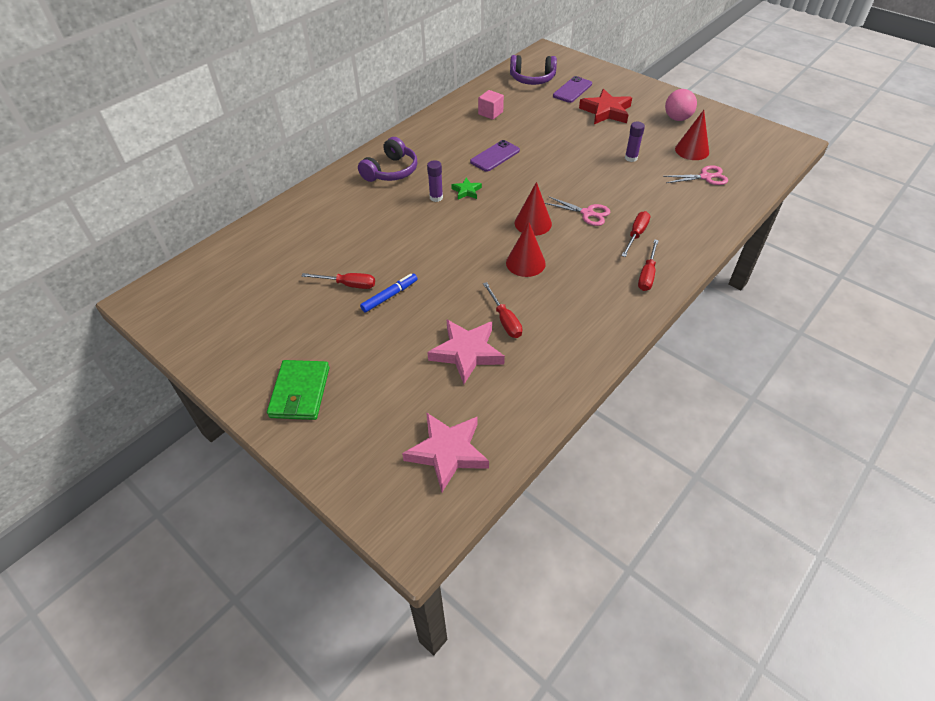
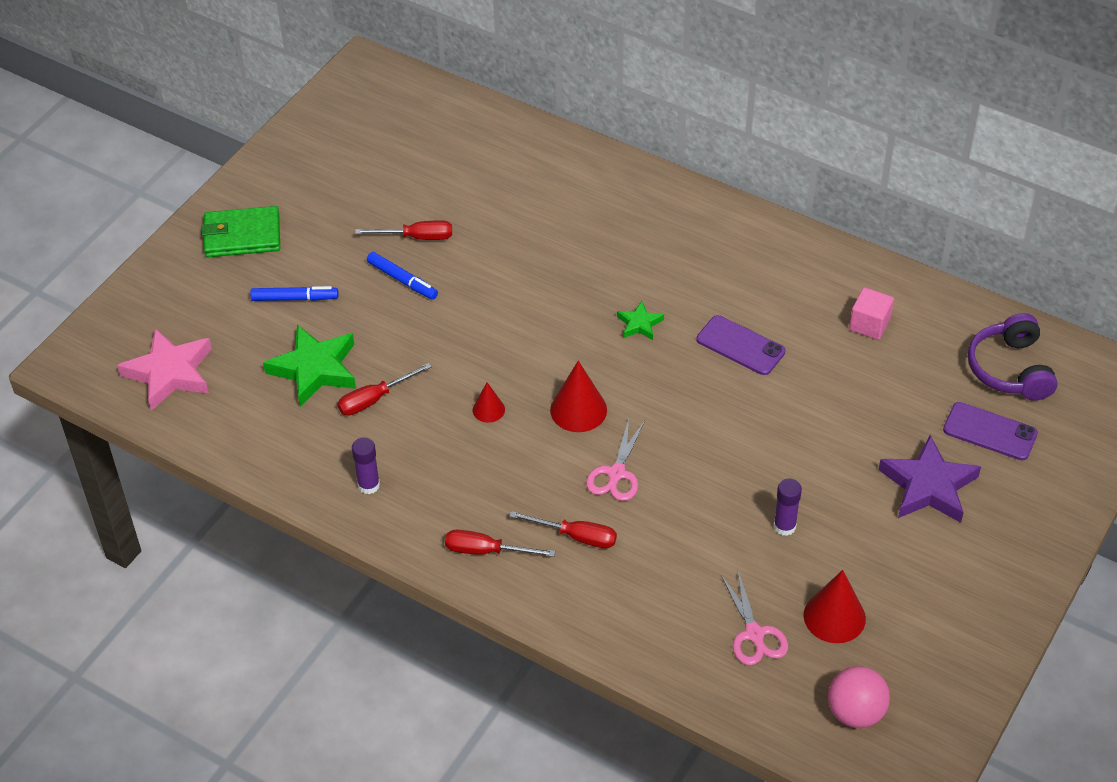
camera: 80 degrees right, 0 degrees up
red screwdriver [302,273,375,289] -> red screwdriver turned 90 degrees counterclockwise [355,220,452,240]
purple headphones [358,137,417,182] -> none
purple glue stick [427,160,443,202] -> purple glue stick moved to [352,437,380,494]
pink star [427,319,505,384] -> green star [263,325,356,407]
red cone [506,222,546,277] -> red cone [473,382,505,423], size x0.57
red star [579,89,632,124] -> purple star [879,435,981,523]
pink ball [665,89,697,121] -> pink ball moved to [828,666,890,728]
none -> blue marker [250,286,338,301]

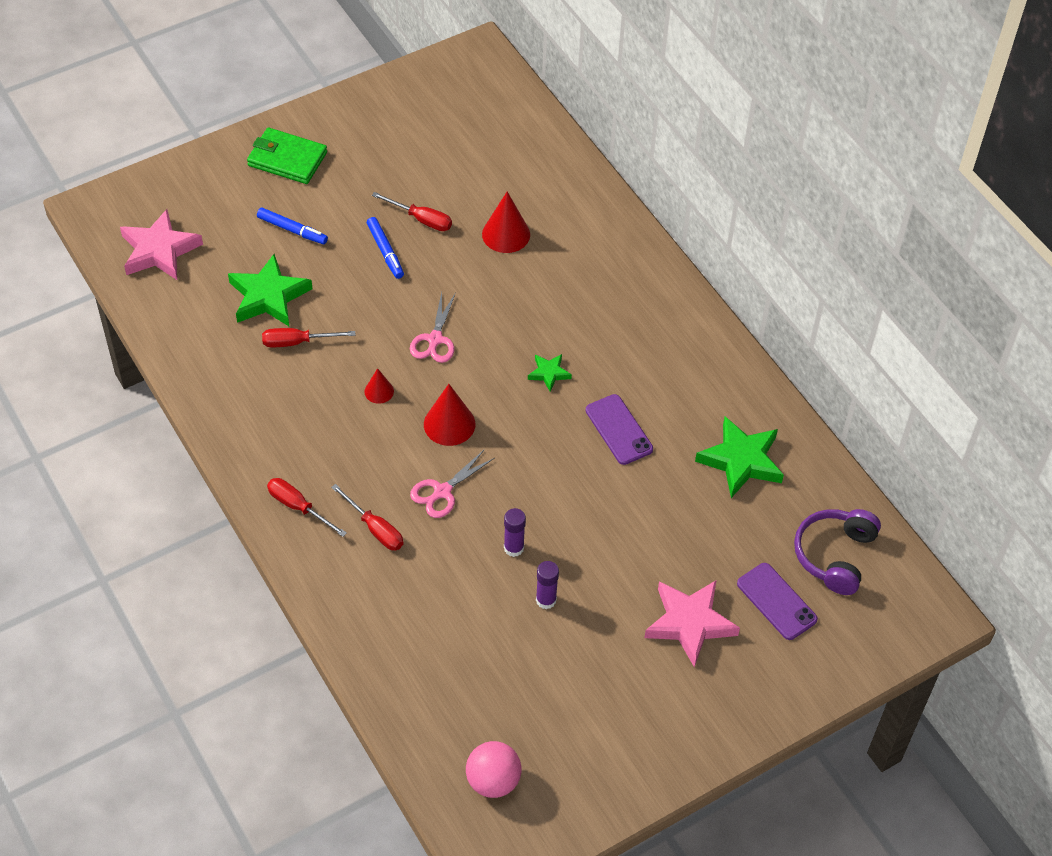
camera: 25 degrees right, 5 degrees up
purple glue stick [352,437,380,494] -> purple glue stick moved to [504,508,526,557]
pink scissors [721,572,788,665] -> pink scissors moved to [410,292,456,363]
red cone [804,570,866,643] -> red cone moved to [482,192,530,253]
pink cube [849,288,894,340] -> green star [695,417,784,498]
purple star [879,435,981,523] -> pink star [644,580,740,667]

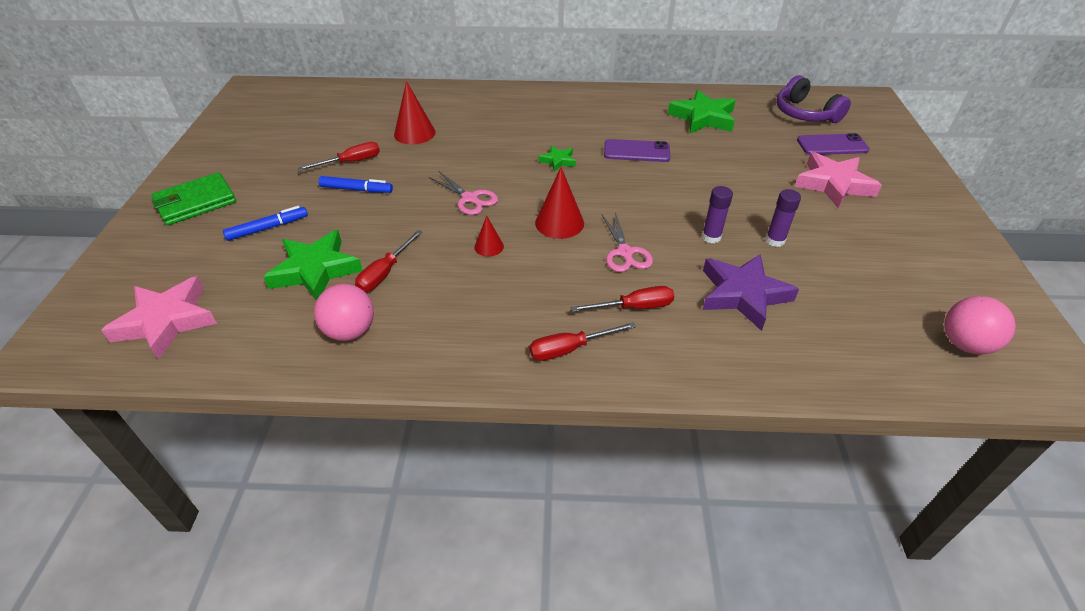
camera: 55 degrees left, 10 degrees down
none -> pink ball [314,284,374,341]
none -> purple star [703,254,799,331]

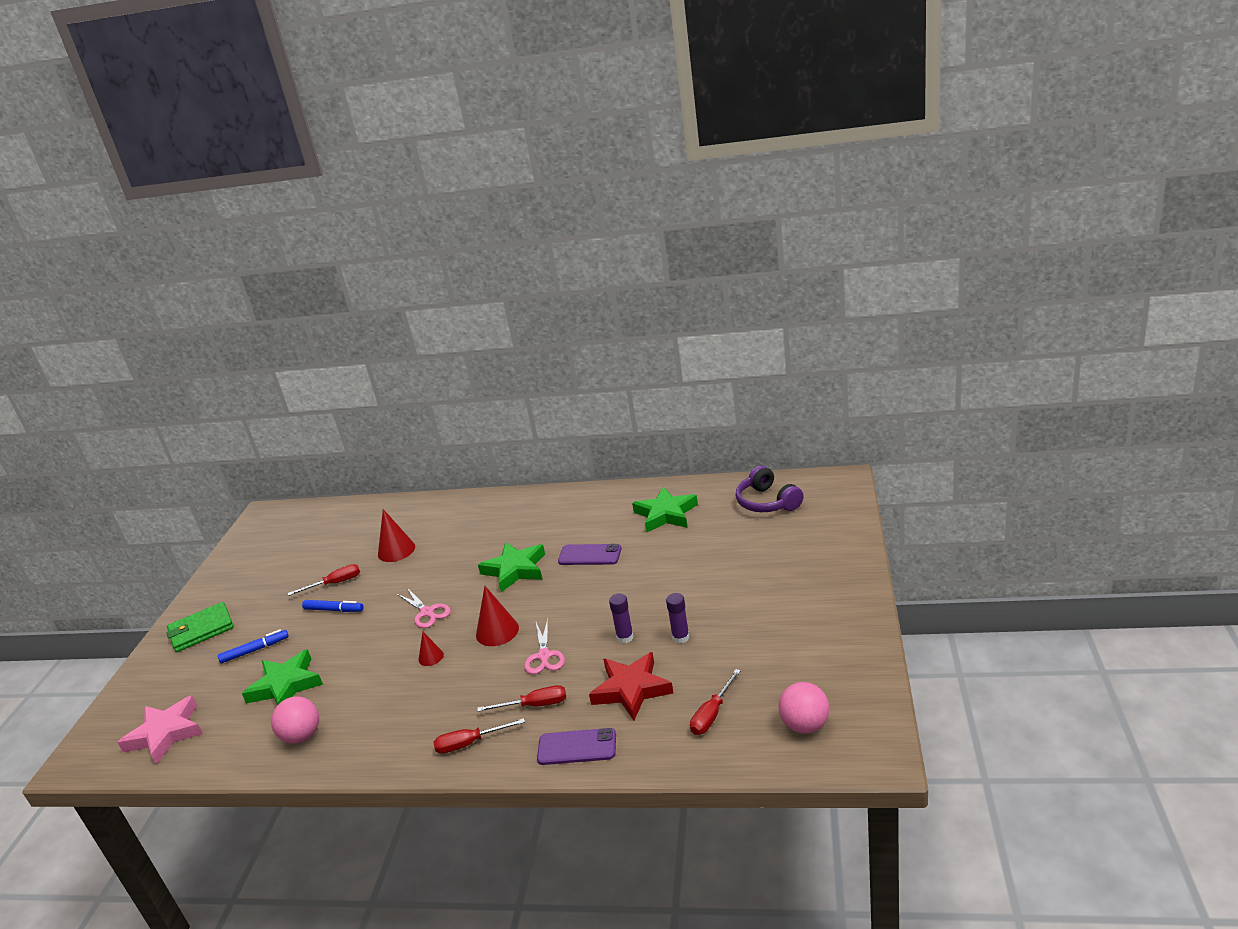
camera: 10 degrees right, 15 degrees down
red screwdriver [355,230,423,292] -> red screwdriver moved to [690,669,741,735]
green star [539,146,576,172] -> green star [478,542,545,592], size x1.97
purple star [703,254,799,331] -> red star [589,652,673,721]
pink star [794,152,882,208] -> none
purple phone [797,133,870,155] -> purple phone moved to [537,728,616,765]

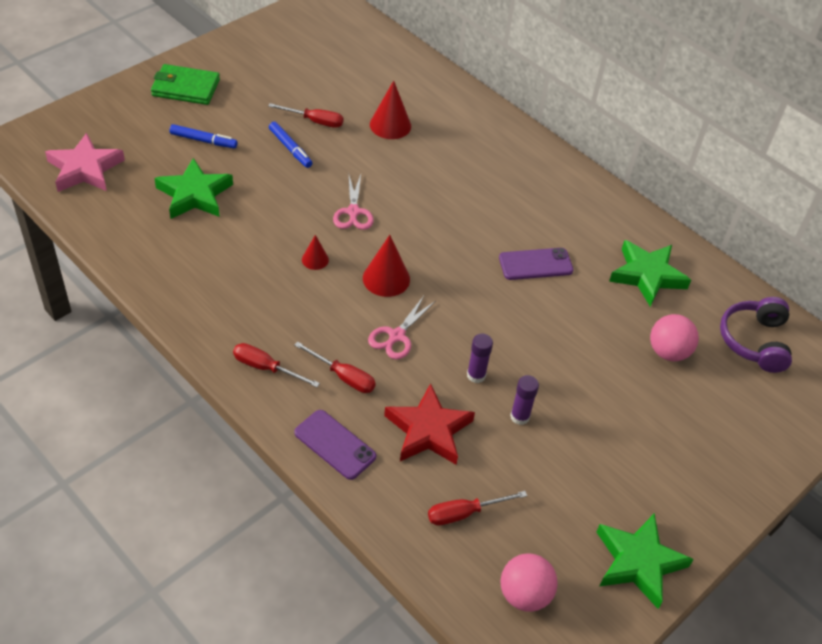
camera: 30 degrees right, 20 degrees up
pink ball [271,696,319,744] -> pink ball moved to [650,314,699,361]
green star [478,542,545,592] -> green star moved to [597,513,694,609]
purple phone [558,544,622,565] -> purple phone turned 60 degrees counterclockwise [499,248,573,280]

